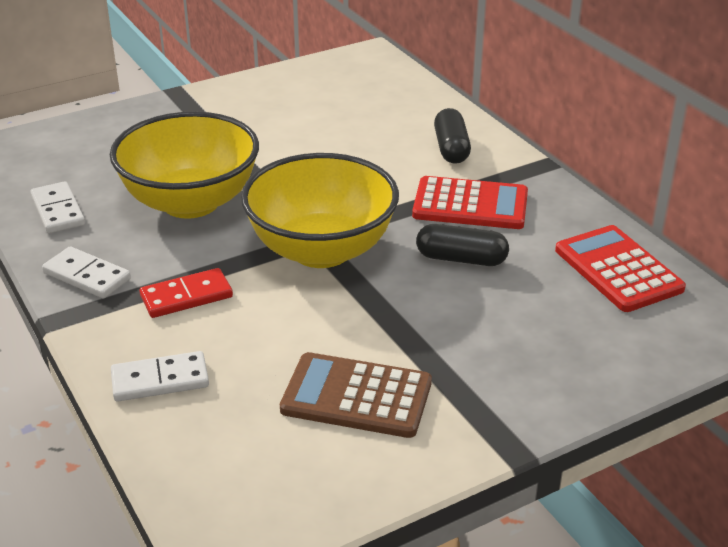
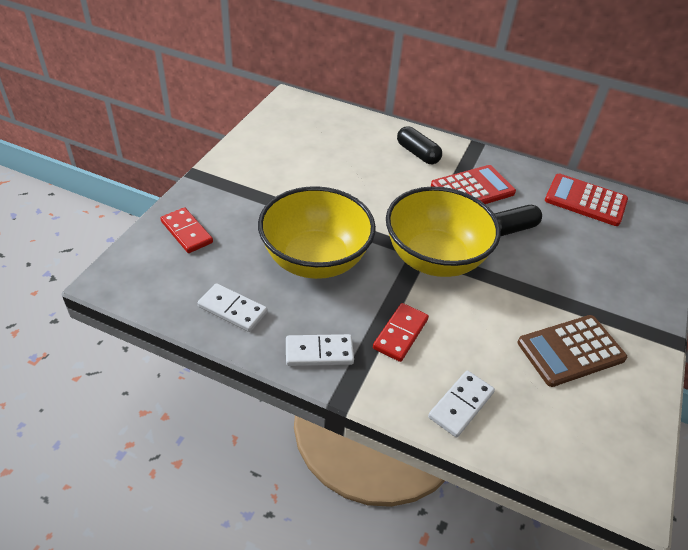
camera: 40 degrees left, 10 degrees up
none -> red domino [160,207,213,253]

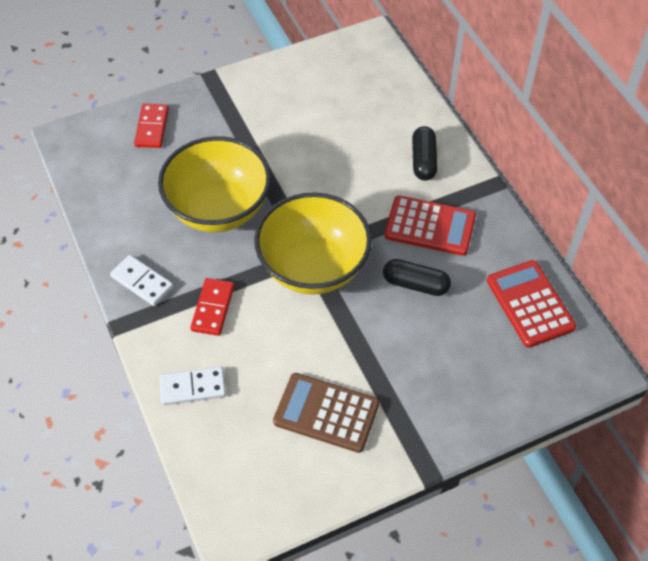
camera: 45 degrees right, 10 degrees up
white domino [198,283,267,332] -> none
red domino [373,303,429,362] -> red domino turned 60 degrees counterclockwise [190,278,234,336]

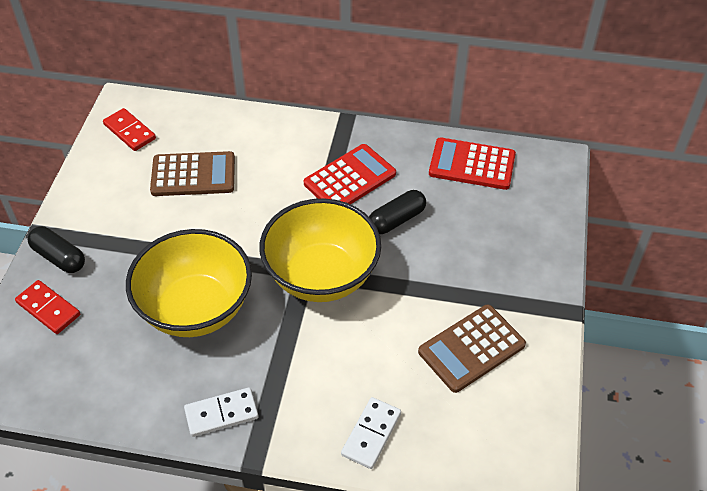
camera: 55 degrees left, 5 degrees down
red domino [190,278,234,336] -> red domino moved to [103,108,156,151]
black capsule [412,126,438,181] -> black capsule moved to [28,227,85,273]
none -> brown calculator [150,151,235,196]

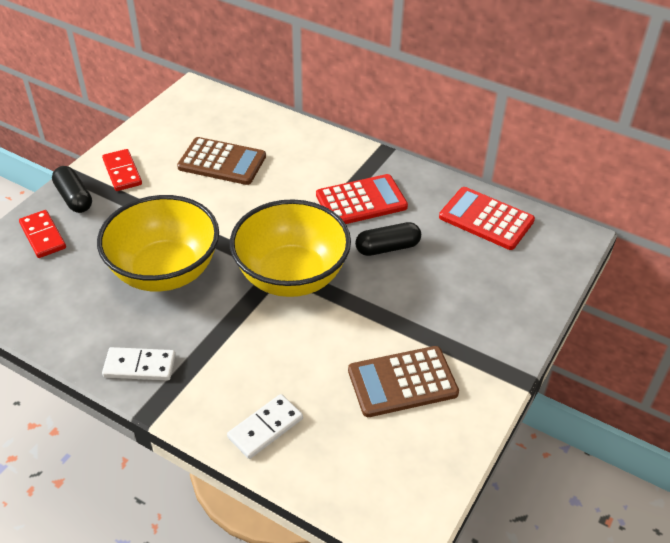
camera: 20 degrees right, 5 degrees down
red domino [103,108,156,151] -> red domino moved to [102,149,142,191]

